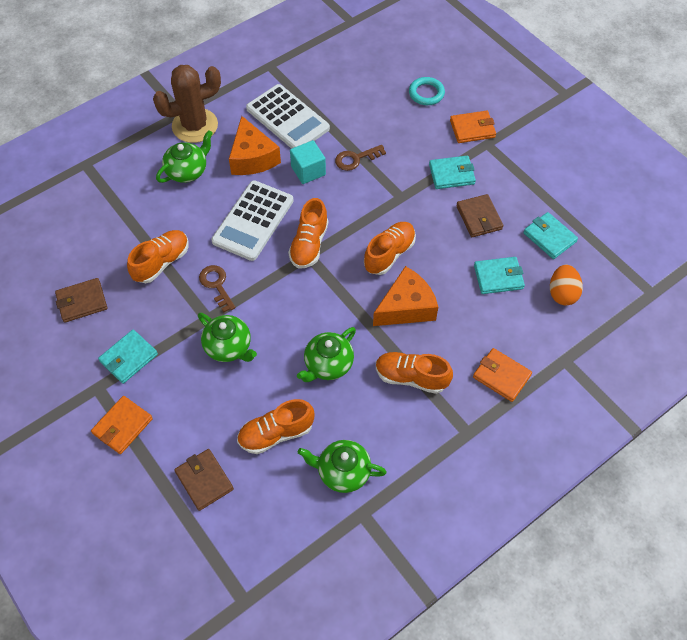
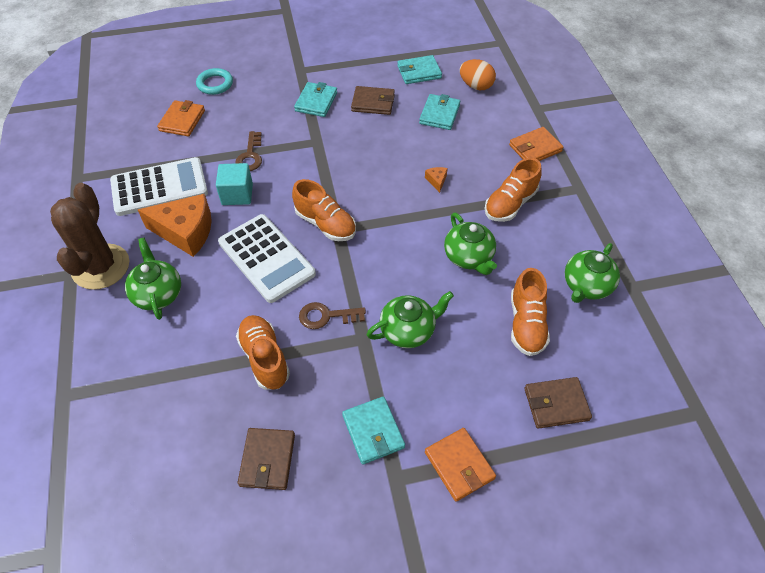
camera: 65 degrees left, 5 degrees down
orange shoe [364,222,416,275] -> none
orange cheese [373,266,438,326] -> orange cheese [425,167,448,193], size x0.41
orange wallet [450,111,496,143] -> orange wallet moved to [157,100,205,136]

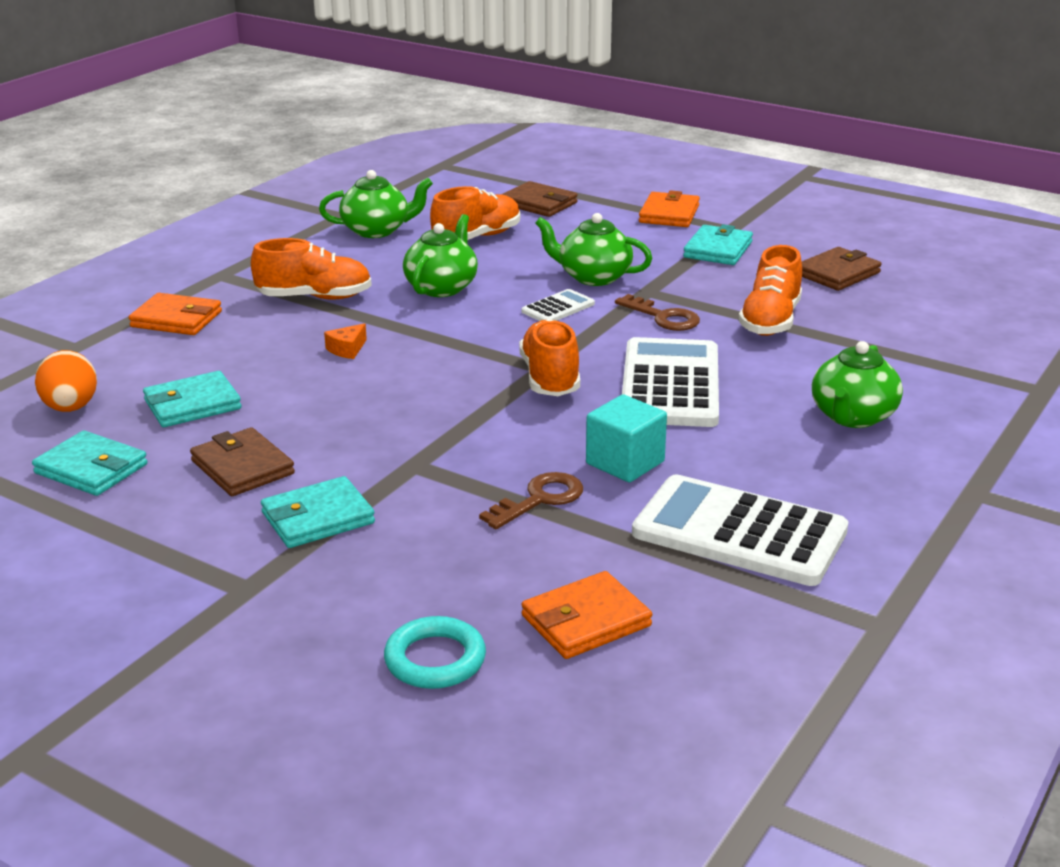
camera: 135 degrees left, 25 degrees down
brown cactus [50,183,129,290] -> none
orange cheese [138,194,212,257] -> none
none -> white calculator [522,289,595,321]

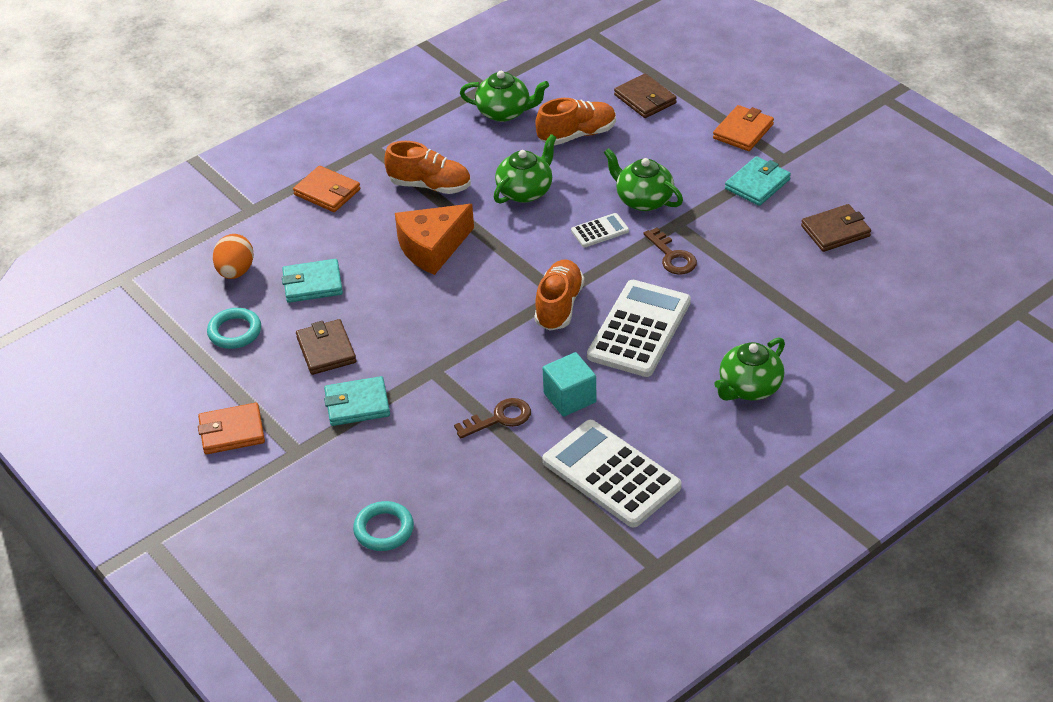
camera: 20 degrees right, 15 degrees up
turquoise wallet [32,430,148,496] -> turquoise ring [207,308,261,349]
orange cheese [324,323,367,359] -> orange cheese [395,204,474,275], size x2.46
orange wallet [522,571,652,659] -> orange wallet moved to [198,403,265,454]
orange shoe [738,245,802,336] -> none

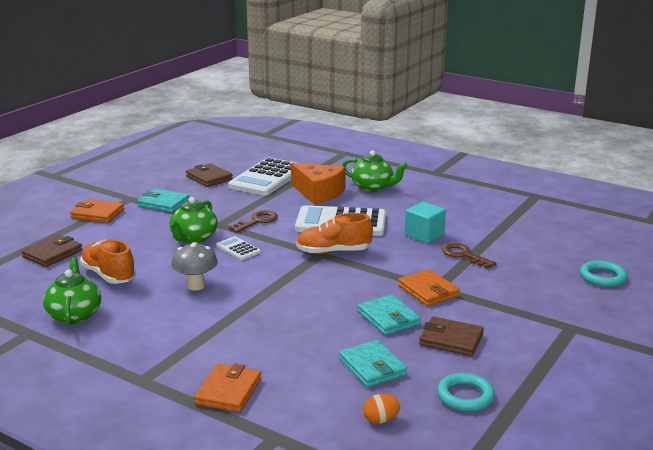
camera: 110 degrees left, 20 degrees down
orange wallet [198,403,265,454] -> orange wallet moved to [398,269,460,306]
orange egg [213,234,254,279] -> orange egg [363,394,401,424], size x0.64
brown wallet [296,319,356,375] -> brown wallet turned 60 degrees clockwise [419,317,484,356]
turquoise wallet [324,376,390,426] -> turquoise wallet moved to [358,295,421,335]
orange shoe [384,141,471,194] -> none
orange cheese [395,204,474,275] -> orange cheese moved to [291,163,346,205]
green teapot [494,134,557,204] -> grey mushroom [171,242,218,291]
white calculator [543,420,681,528] -> white calculator moved to [228,157,296,196]

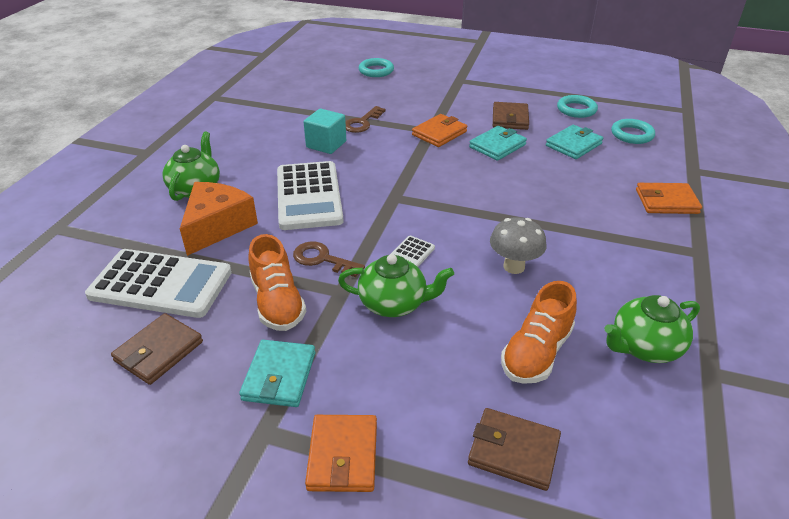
camera: 105 degrees left, 15 degrees up
orange shoe [296,213,373,254] -> orange shoe moved to [248,234,307,331]
orange egg [363,394,401,424] -> turquoise ring [611,119,655,144]

